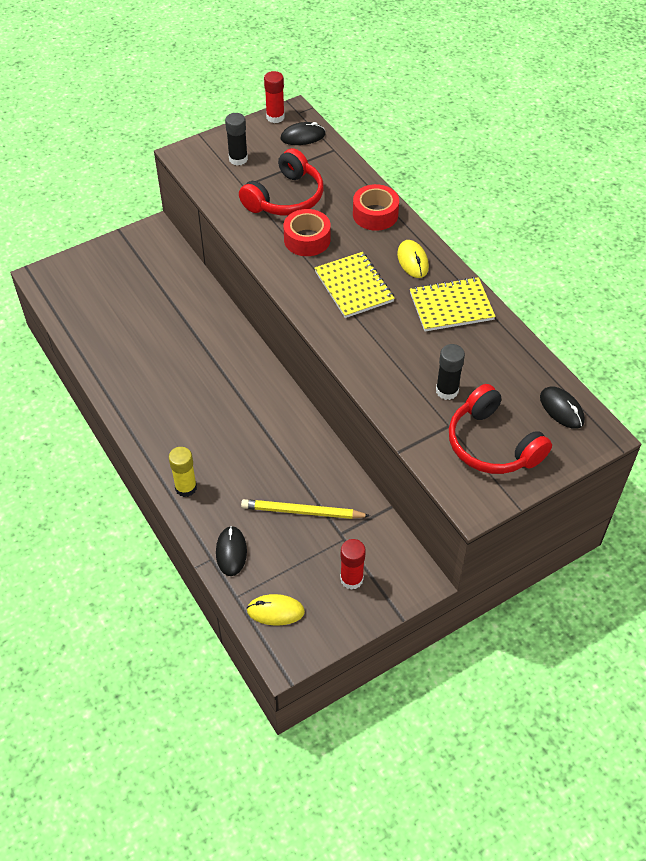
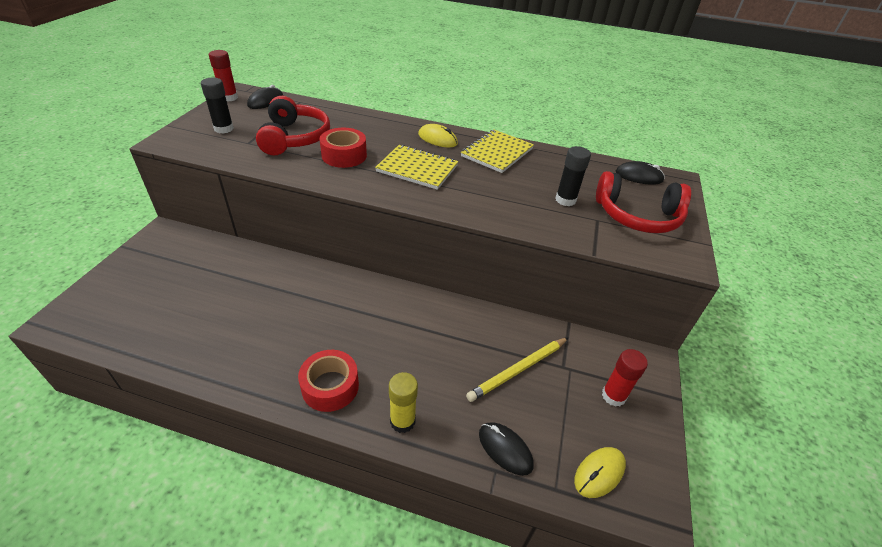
camera: 45 degrees left, 10 degrees down
red tape [353,184,399,231] -> red tape moved to [298,350,359,412]

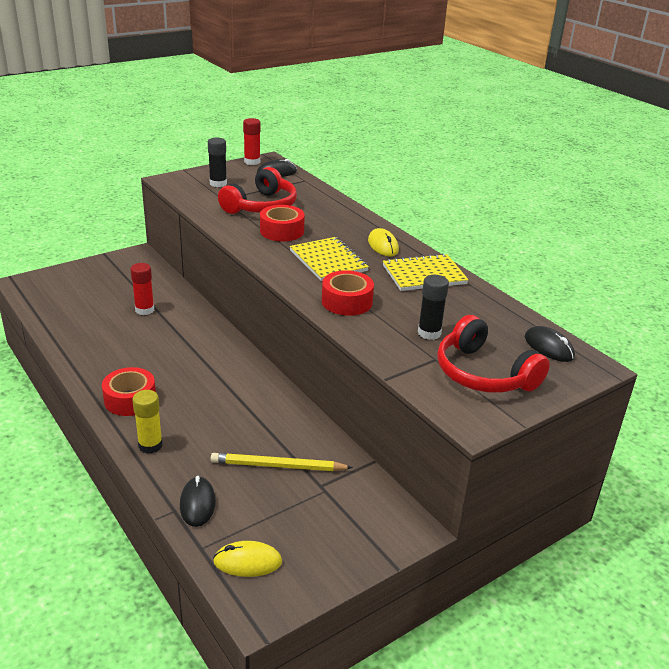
camera: 40 degrees right, 10 degrees down
red glue stick [602,349,648,407] -> red glue stick moved to [130,263,154,315]
none -> red tape [322,270,374,316]

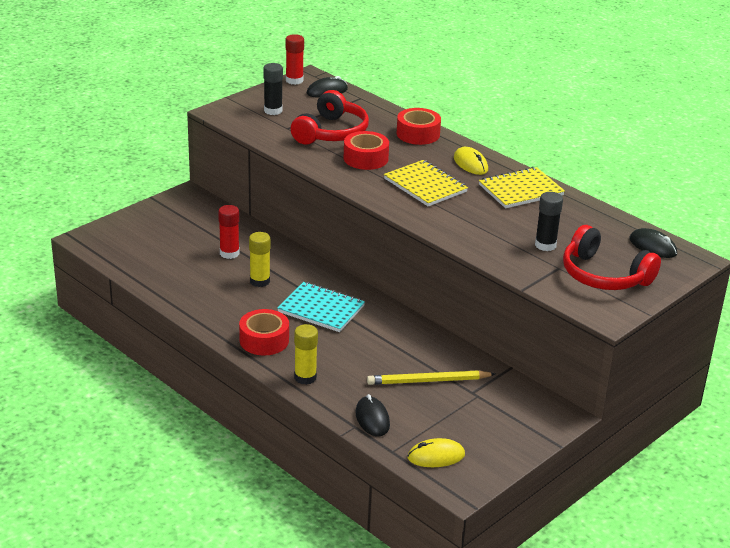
camera: 10 degrees left, 0 degrees up
red tape [322,270,374,316] -> red tape moved to [397,108,441,145]
none -> yellow glue stick [249,232,270,287]
none -> turquoise notebook [277,282,365,332]

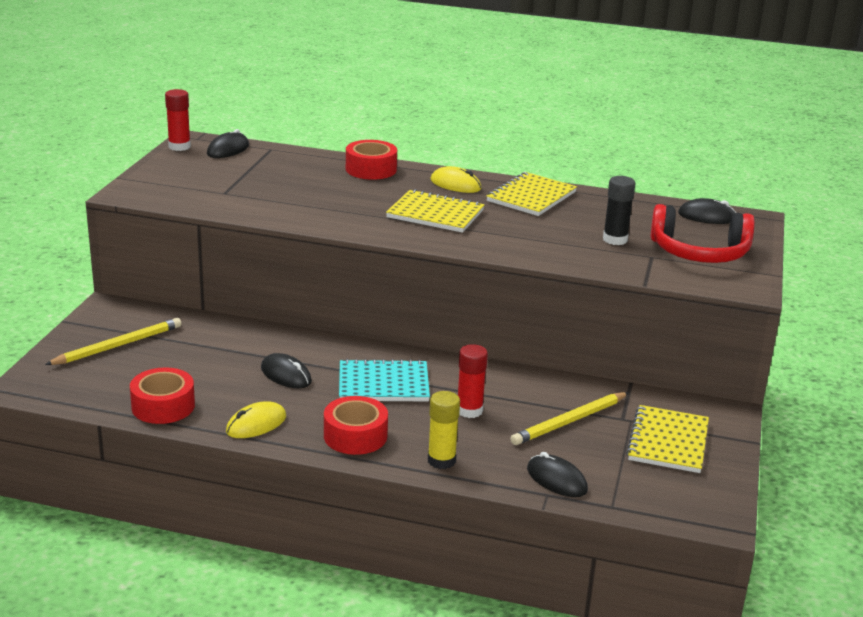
camera: 30 degrees left, 5 degrees down
red glue stick [218,205,240,259] -> red glue stick moved to [458,344,488,418]
yellow glue stick [249,232,270,287] -> black mouse [261,353,312,388]
black glue stick [264,63,283,115] -> none
red headphones [291,90,369,145] -> none
red tape [344,131,389,170] -> red tape moved to [130,367,195,424]
yellow mouse [408,438,465,467] -> yellow mouse moved to [226,401,286,438]
none -> yellow pencil [45,318,181,365]
none -> yellow notebook [626,405,709,473]

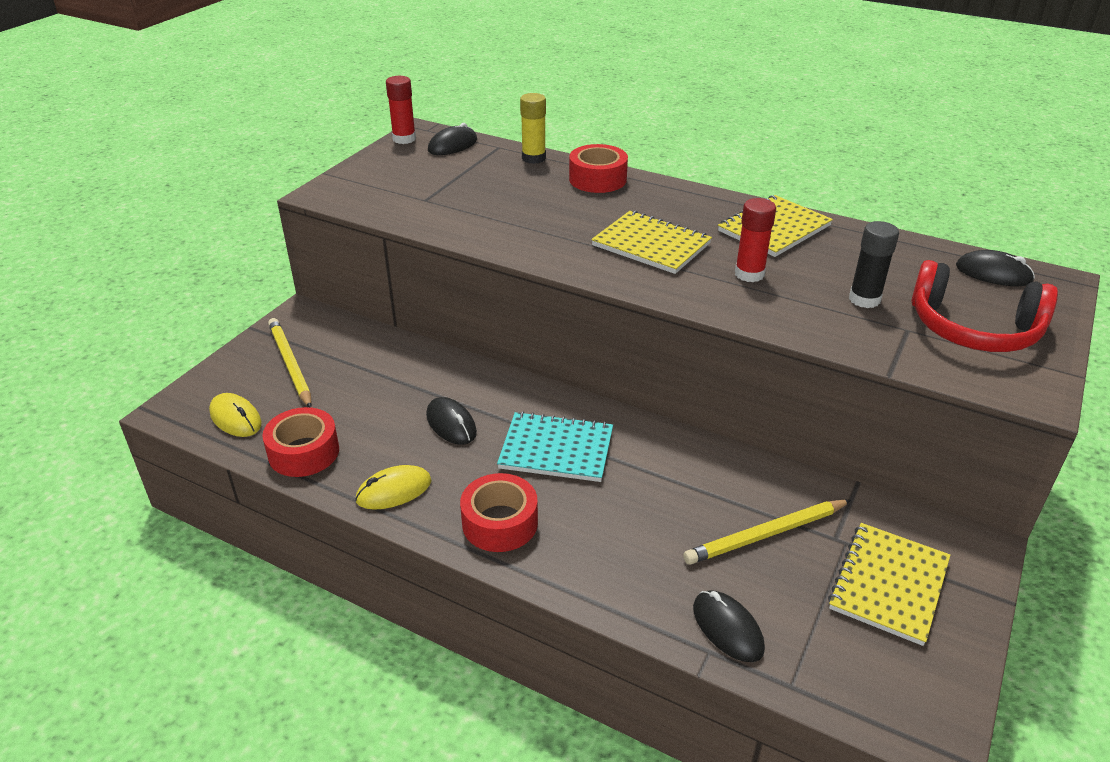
camera: 15 degrees right, 10 degrees up
yellow pencil [45,318,181,365] -> yellow pencil turned 90 degrees counterclockwise [268,318,312,408]
yellow glue stick [428,391,460,469] -> yellow glue stick moved to [520,93,546,164]
yellow mouse [430,166,482,193] -> yellow mouse moved to [209,393,262,437]
red glue stick [458,344,488,418] -> red glue stick moved to [735,198,776,282]

